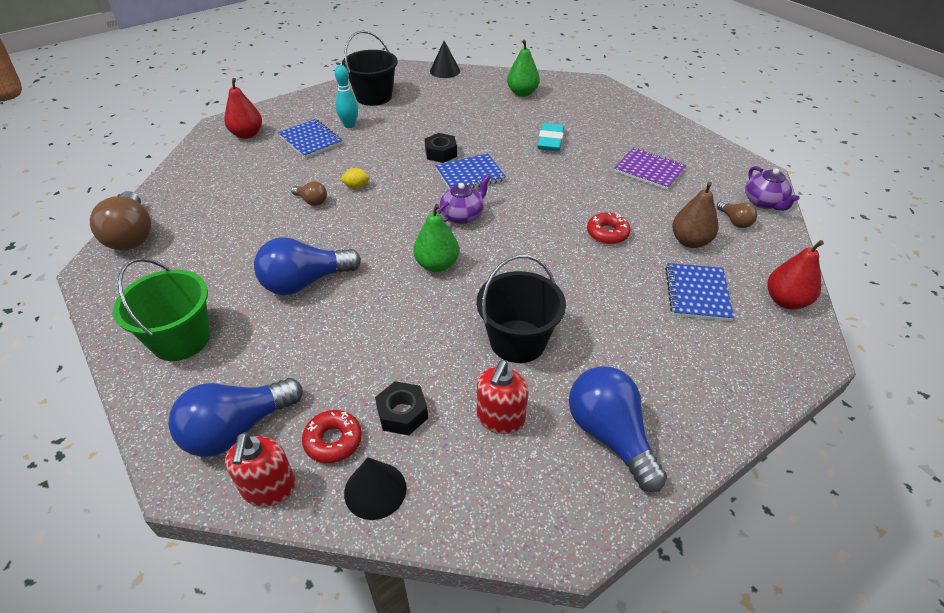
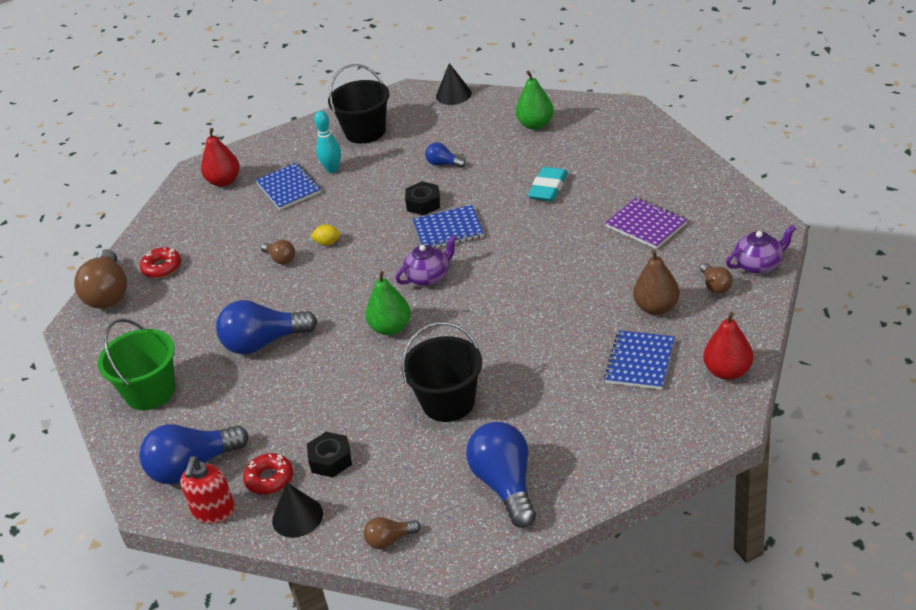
camera: 15 degrees right, 5 degrees down
red soap dispenser [477,360,528,434] -> none
red donut [587,213,631,244] -> red donut moved to [140,247,181,278]
purple teapot [745,166,800,211] -> purple teapot turned 105 degrees counterclockwise [726,225,796,274]
none -> brown light bulb [364,517,421,549]
none -> blue light bulb [425,142,466,168]

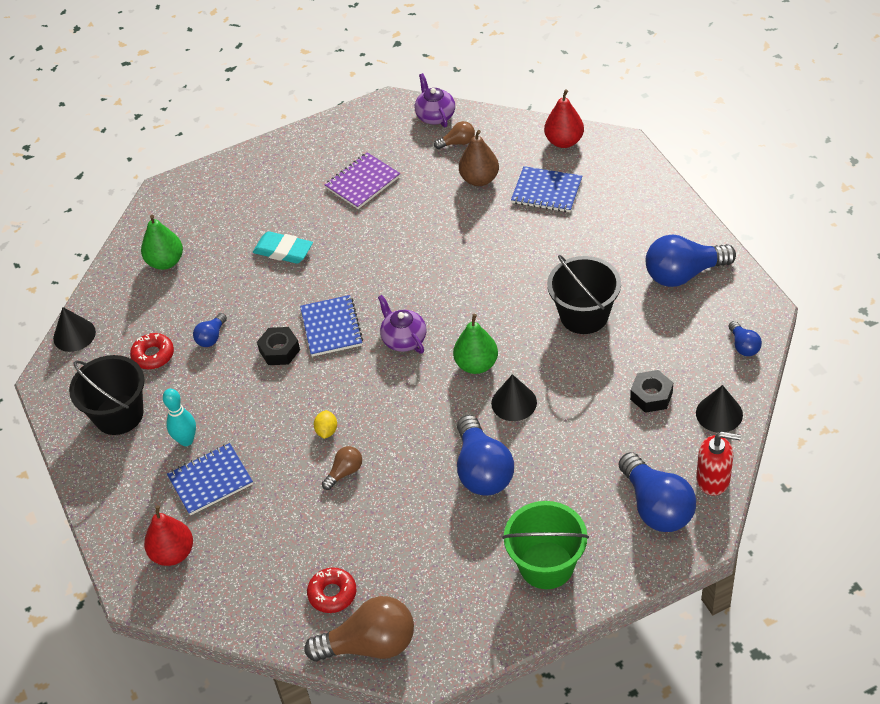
camera: 90 degrees left, 10 degrees up
red donut [243,453,293,495] -> red donut moved to [130,333,174,369]
brown light bulb [364,517,421,549] -> blue light bulb [728,321,762,356]
none -> black cone [491,374,537,421]

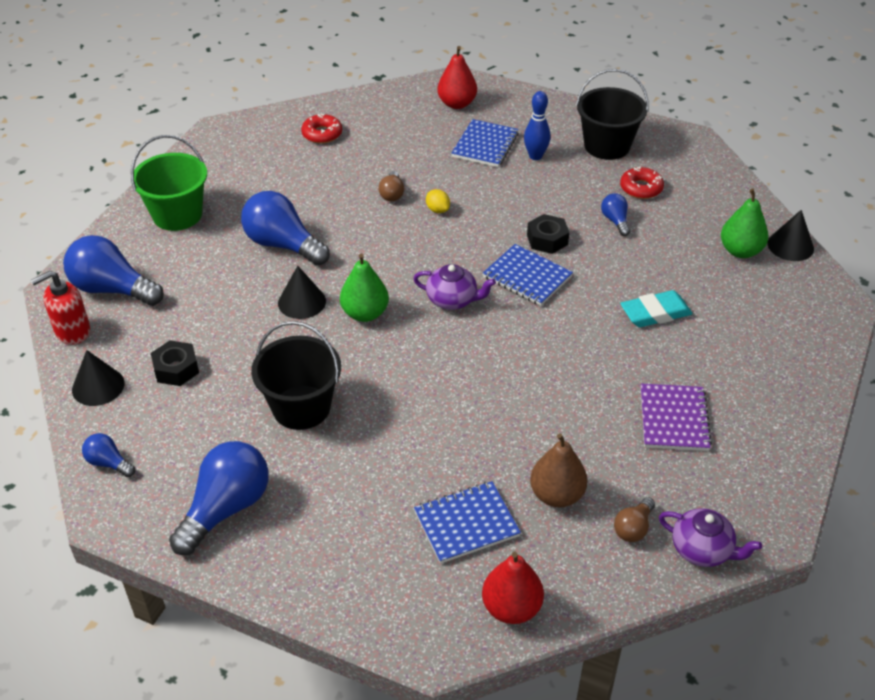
camera: 135 degrees right, 5 degrees down
black cone [53,307,96,352] -> black cone moved to [768,210,814,261]
turquoise bowling pin [163,388,196,446] -> blue bowling pin [524,91,550,160]
brown light bulb [304,596,414,662] -> none

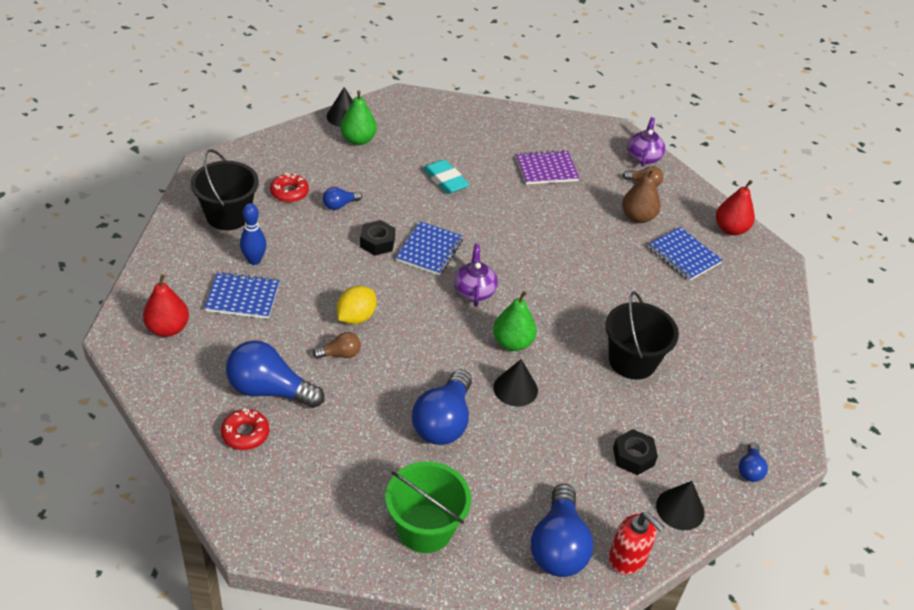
camera: 110 degrees left, 0 degrees up
blue light bulb [169,441,269,555] -> blue light bulb moved to [226,340,324,408]
yellow lemon [426,189,450,213] -> yellow lemon [337,286,376,324], size x1.65

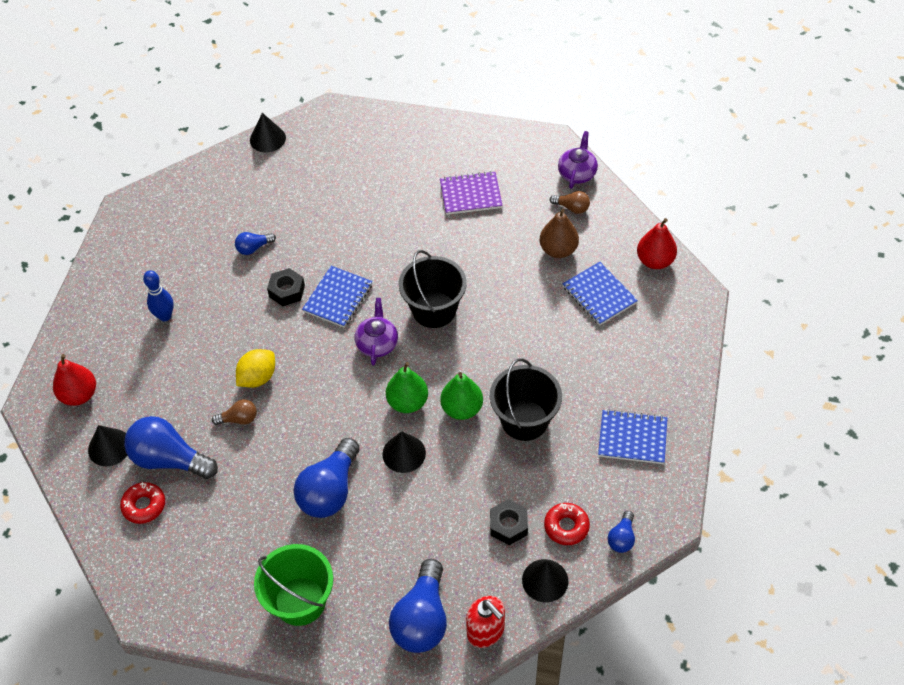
camera: 10 degrees right, 10 degrees up
black bucket [191,149,259,230] -> black bucket moved to [399,250,467,328]
blue notebook [204,272,280,319] -> blue notebook moved to [598,409,667,464]
red donut [270,173,309,202] -> red donut moved to [544,503,590,545]
green pear [340,90,377,145] -> green pear moved to [440,372,483,420]
turquoise eraser [423,159,470,194] -> none
none -> black cone [88,425,127,466]

